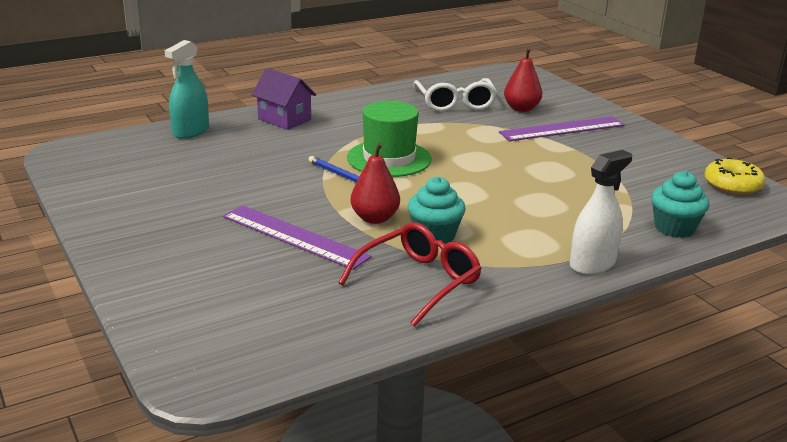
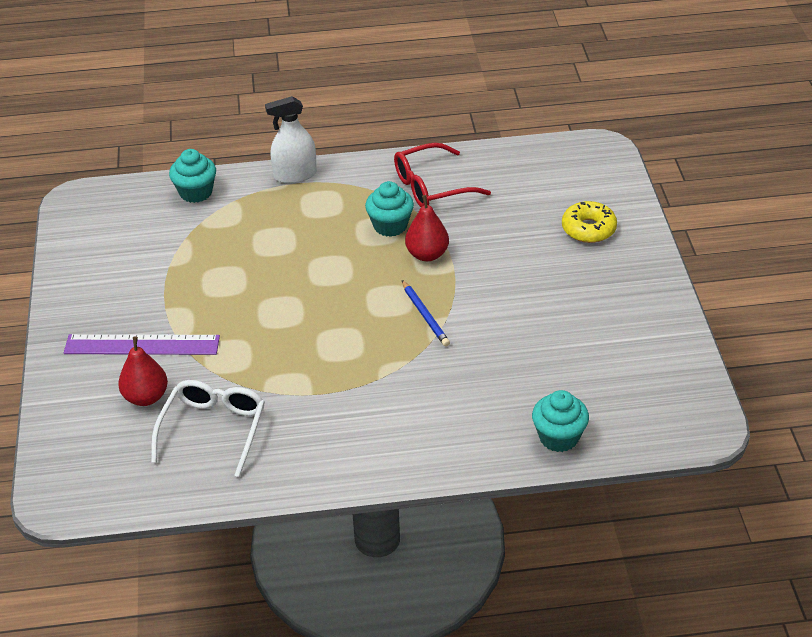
camera: 155 degrees left, 15 degrees up
turquoise spray bottle [165,40,209,139] -> turquoise cupcake [532,390,589,452]
purple ruler [223,205,372,270] -> none
purple house [252,68,316,130] -> none
green hat [347,101,432,177] -> none
yellow donut [705,157,766,195] -> yellow donut moved to [562,201,617,243]

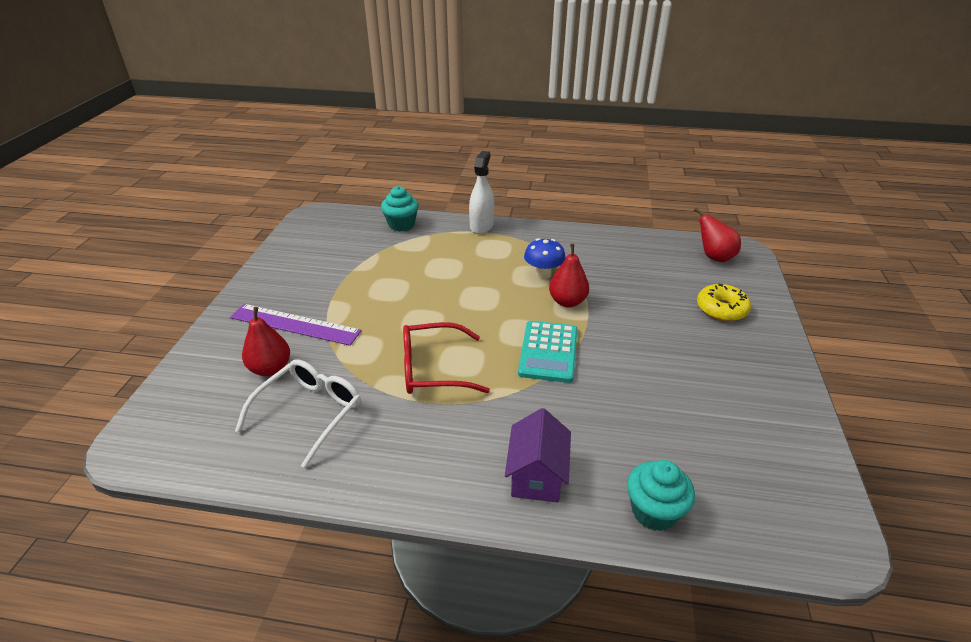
camera: 15 degrees right, 5 degrees down
white spray bottle [265,96,317,183] -> white spray bottle turned 105 degrees clockwise [469,151,494,234]
turquoise cupcake [365,181,414,237] -> blue mushroom [524,238,566,279]
red glasses [394,143,491,207] -> red glasses moved to [403,322,490,394]
blue pencil [402,280,450,347] -> turquoise calculator [518,321,578,383]
none -> purple house [505,408,571,502]
none -> red pear [694,208,741,262]

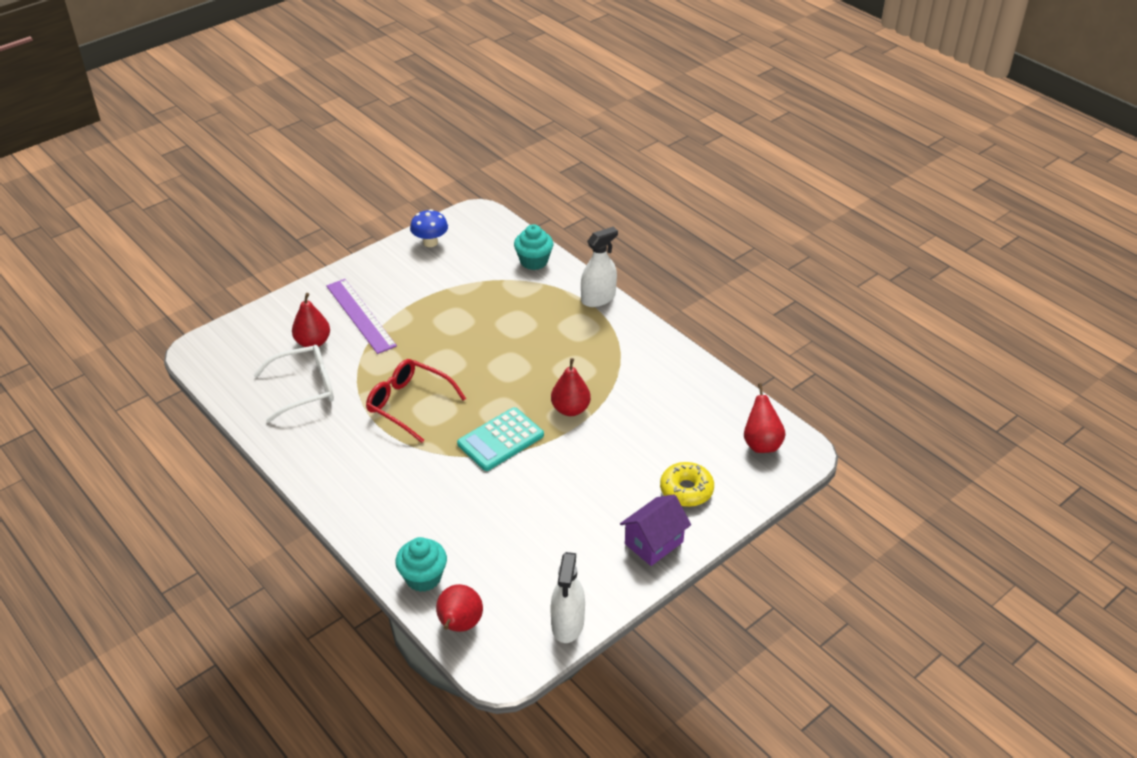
camera: 40 degrees right, 5 degrees up
purple house [505,408,571,502] -> purple house moved to [620,494,691,566]
blue mushroom [524,238,566,279] -> blue mushroom moved to [410,209,448,247]
none -> red pear [436,584,483,632]
none -> white spray bottle [550,552,585,643]

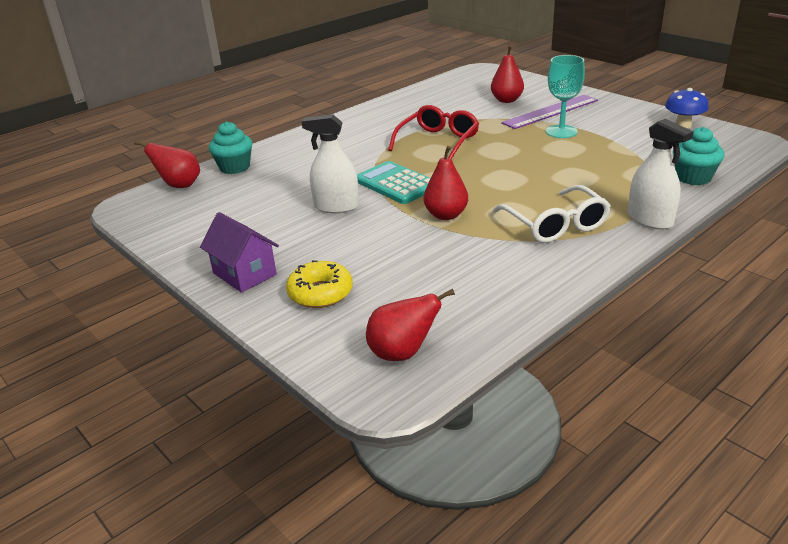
camera: 90 degrees right, 10 degrees down
white glasses [253,345,334,423] -> white glasses moved to [493,185,611,243]
white spray bottle [550,552,585,643] -> white spray bottle moved to [302,114,359,214]
none -> turquoise goblet [546,55,585,138]

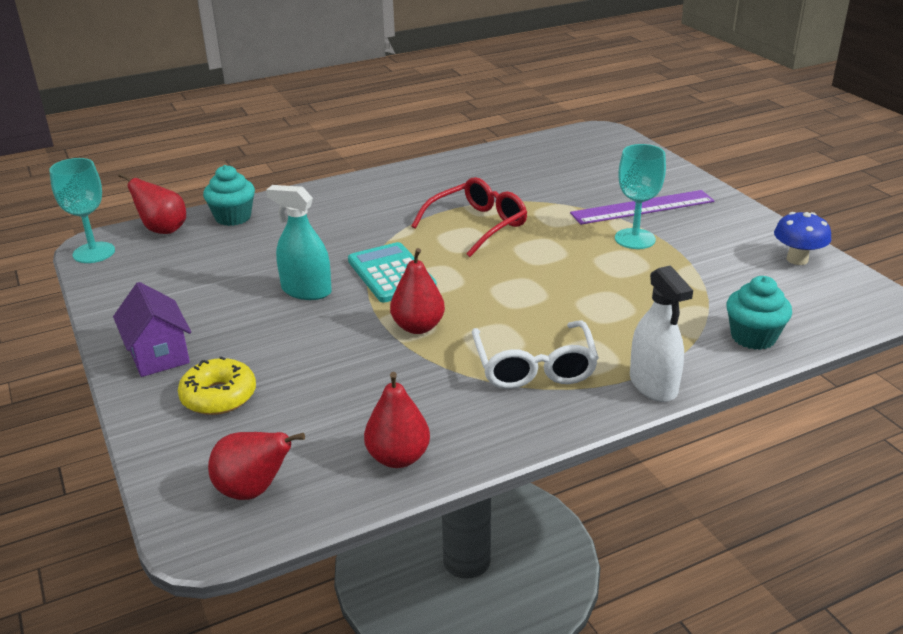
camera: 15 degrees right, 0 degrees up
white spray bottle [302,114,359,214] -> turquoise spray bottle [266,185,332,300]
red pear [491,45,524,103] -> red pear moved to [364,372,430,468]
none -> turquoise goblet [49,158,115,263]

